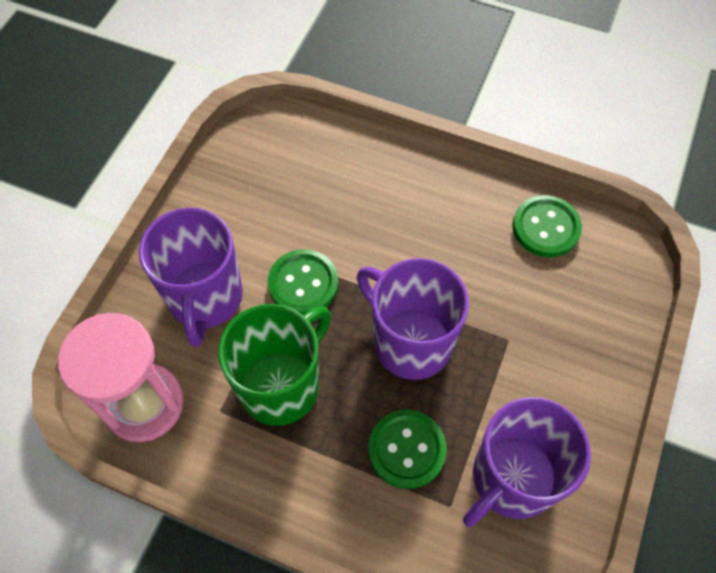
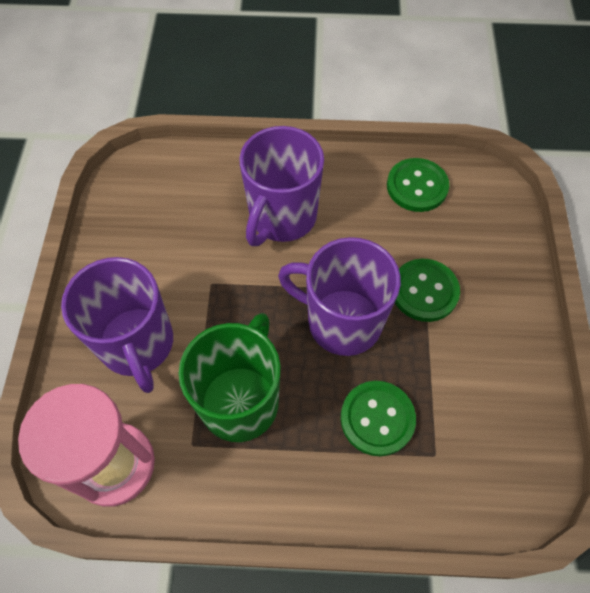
camera: 20 degrees left, 0 degrees up
green button [268,249,338,315] -> green button moved to [395,259,460,322]
purple mug [463,397,591,527] -> purple mug moved to [239,126,324,246]

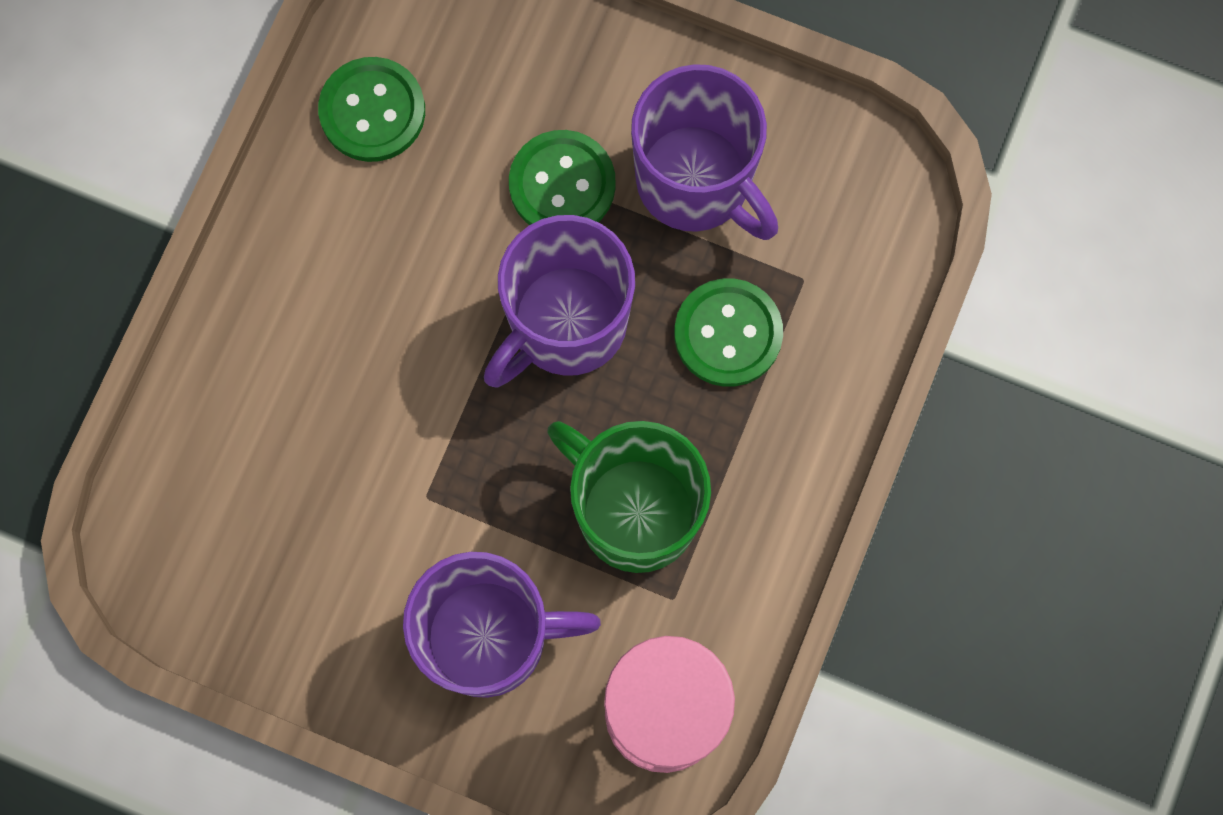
camera: 70 degrees left, 15 degrees up
purple mug [239,126,324,246] -> purple mug moved to [631,64,778,240]

